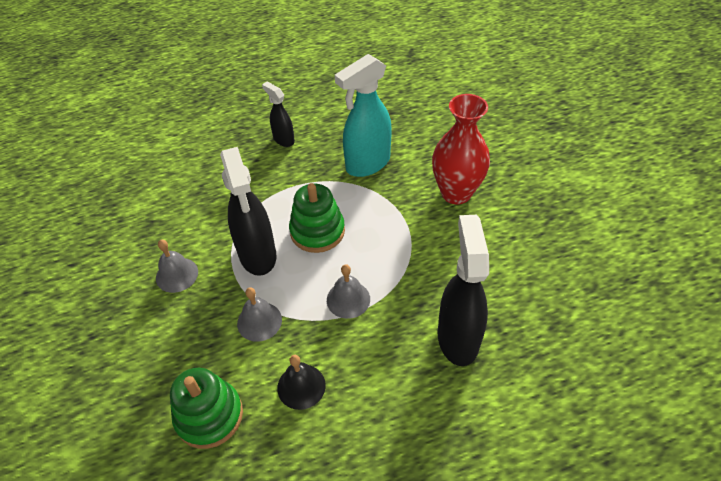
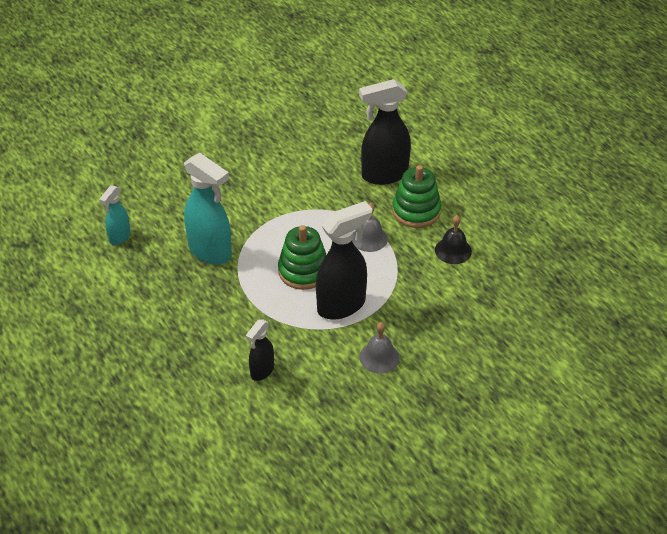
camera: 105 degrees left, 5 degrees down
green stacking toy [170,368,243,449] -> green stacking toy moved to [392,165,442,228]
grey bell [237,287,282,342] -> none
black spray bottle [262,82,295,147] -> black spray bottle moved to [246,319,274,381]
red vase [432,94,490,204] -> none
none -> turquoise spray bottle [99,185,131,245]

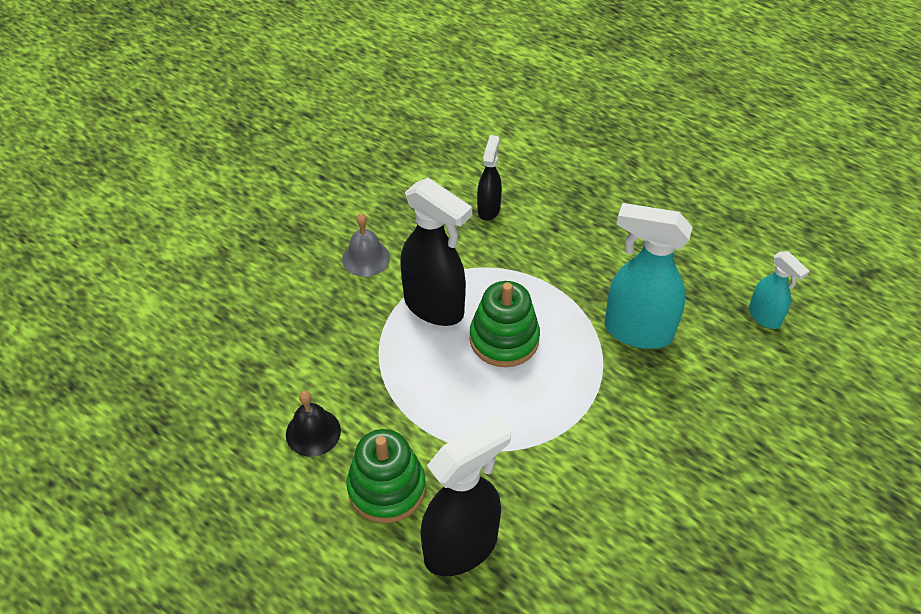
camera: 160 degrees right, 5 degrees up
turquoise spray bottle [99,185,131,245] -> turquoise spray bottle turned 135 degrees clockwise [749,251,809,329]
black spray bottle [316,201,372,320] -> black spray bottle turned 90 degrees counterclockwise [400,178,472,326]
grey bell [352,203,388,252] -> none

